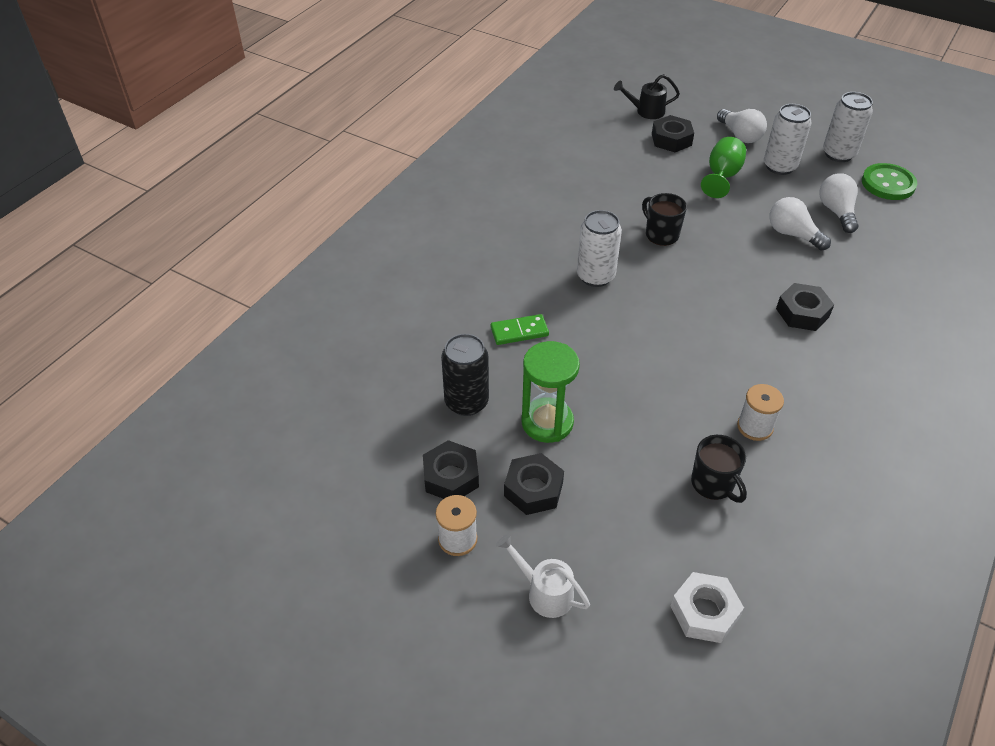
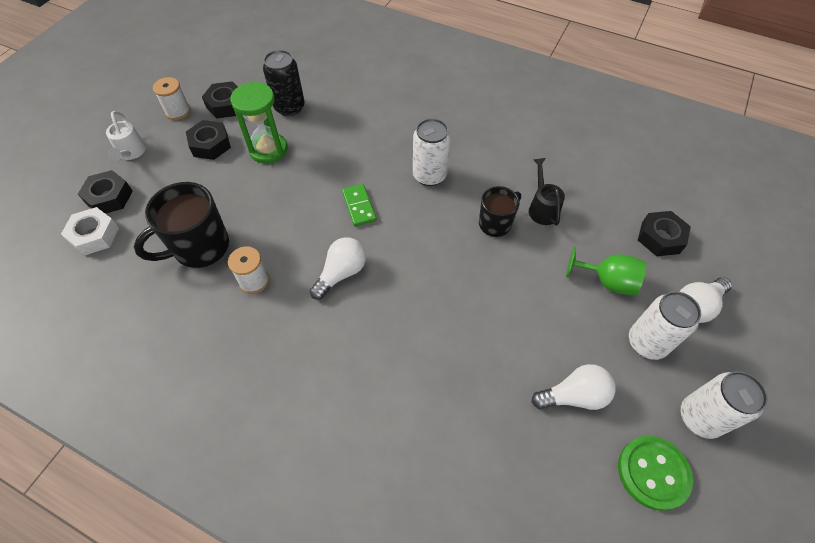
camera: 85 degrees right, 10 degrees up
green domino [491,314,549,345] -> green domino moved to [342,184,376,226]
white watering can [496,534,590,618] -> white watering can turned 135 degrees clockwise [106,111,146,161]
black watering can [614,74,680,119] -> black watering can moved to [529,158,565,225]
black mug [691,435,747,503] -> black mug [134,182,229,268], size x1.63
white light bulb [769,197,831,251] -> white light bulb moved to [309,237,366,300]
black nut [776,283,834,331] -> black nut moved to [78,170,133,214]

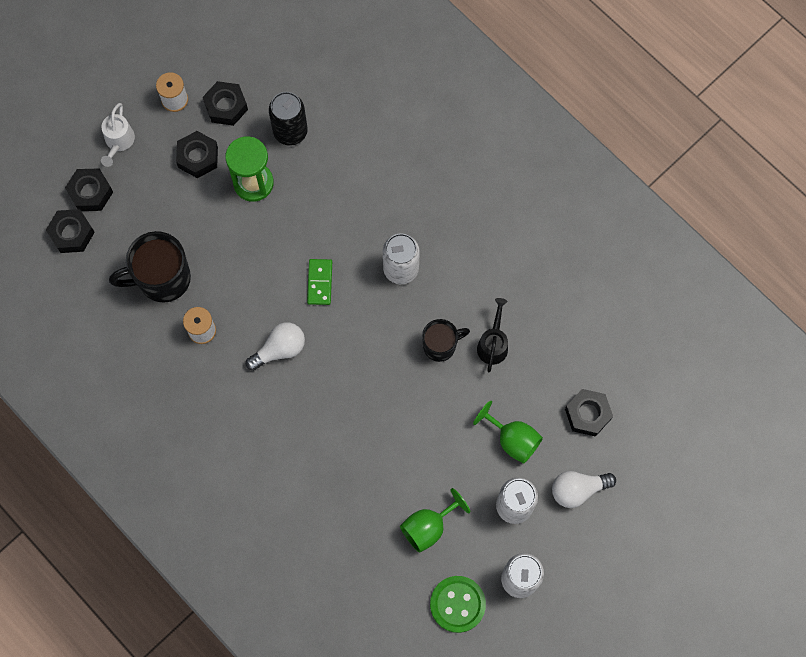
camera: 20 degrees right, 15 degrees up
white nut [61,207,119,255] -> black nut [46,209,95,253]
white light bulb [532,364,616,410] -> green goblet [400,488,470,553]

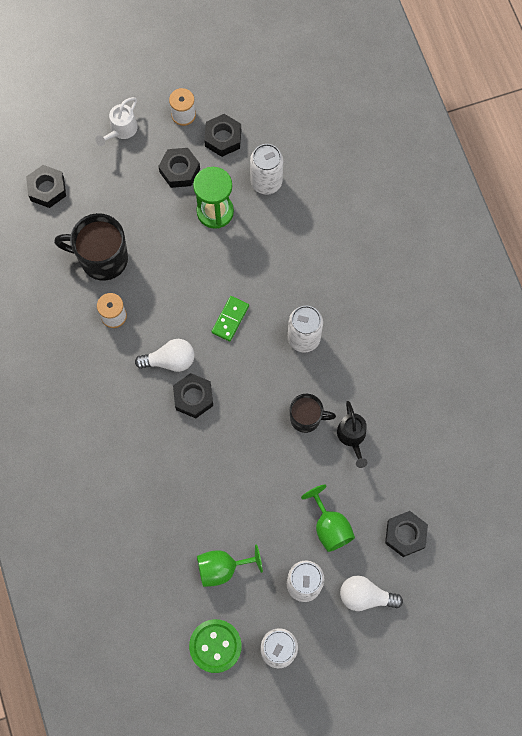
camera: 25 degrees right, 0 degrees up
black nut [65,168,113,211] -> black nut moved to [173,373,213,418]
black can [269,92,308,146] -> white can [250,144,283,195]
black watering can [477,298,508,372] -> black watering can turned 135 degrees clockwise [337,401,368,468]

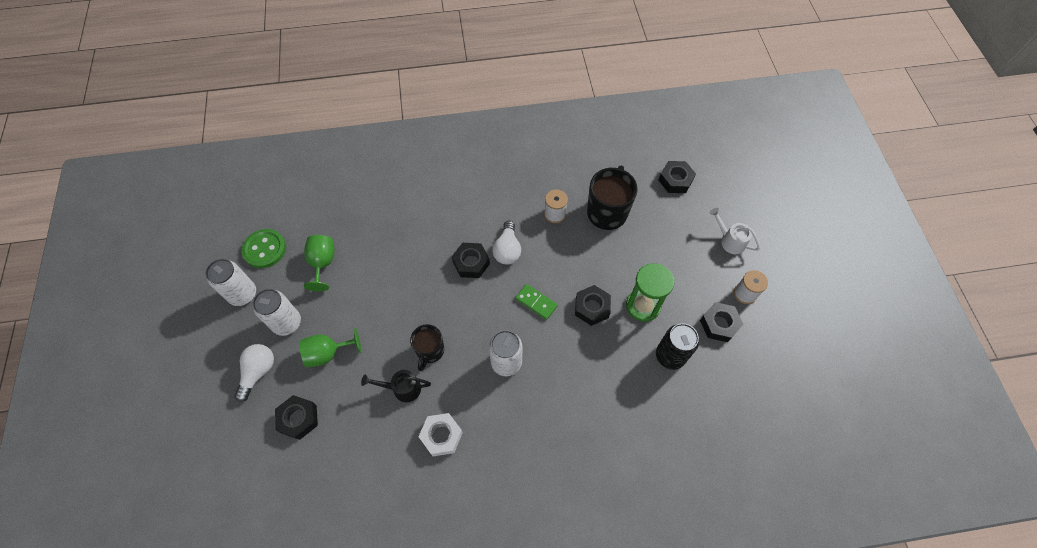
camera: 100 degrees right, 10 degrees down
black nut [158,148,200,188] -> black nut moved to [575,285,611,326]
white can [250,144,283,195] -> black can [656,323,699,370]
none -> white nut [418,413,463,457]

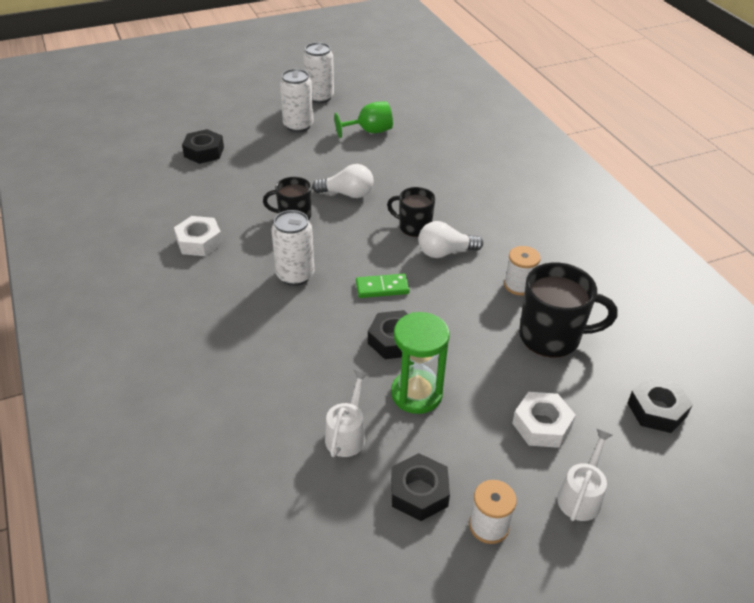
camera: 75 degrees right, 20 degrees down
white light bulb [235,344,274,402] -> white light bulb moved to [312,164,374,198]
green button [242,229,286,268] -> none
green goblet [299,328,362,367] -> none
black watering can [361,370,431,402] -> none
black nut [452,243,490,278] -> black mug [387,187,435,237]
green domino [515,284,558,320] -> green domino turned 60 degrees clockwise [356,274,410,298]
black can [656,323,699,370] -> white watering can [325,370,369,457]
none -> white nut [512,392,576,448]

